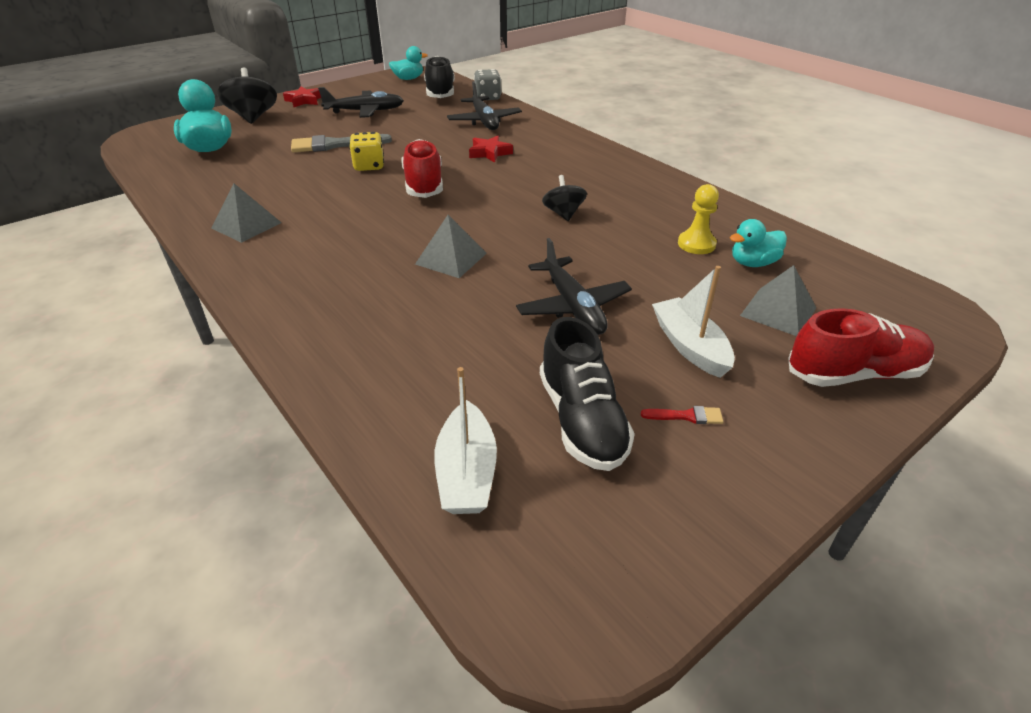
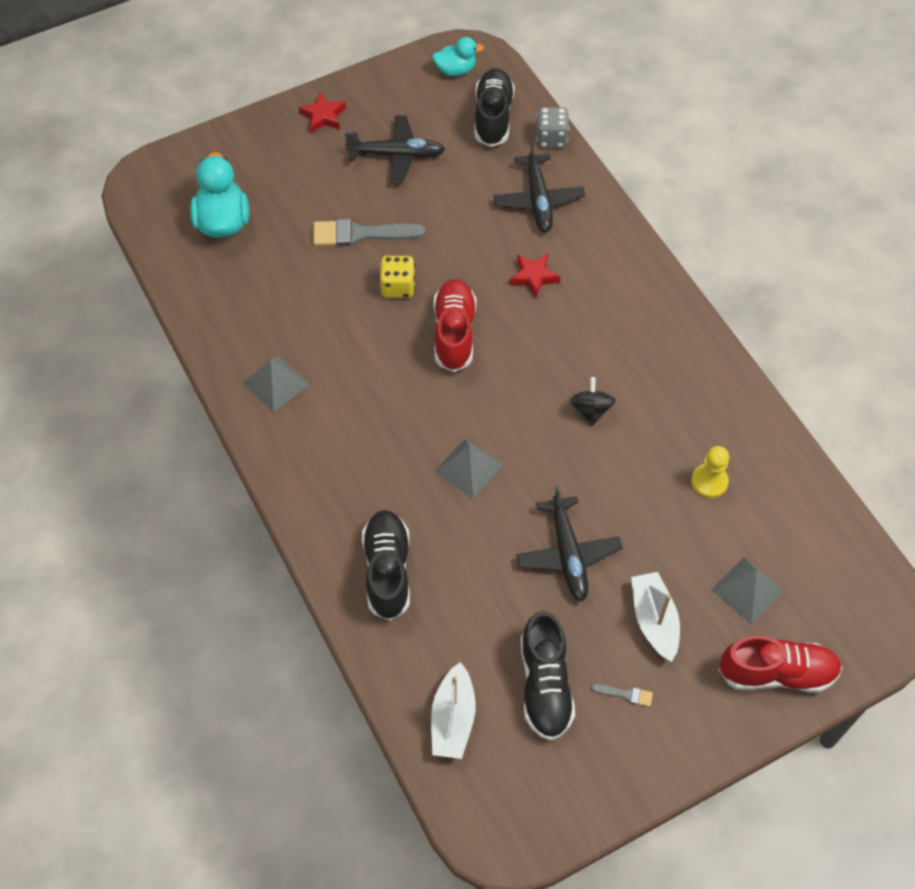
camera: 10 degrees right, 20 degrees up
black spinning top [217,67,277,124] -> none
red brush [641,406,724,424] -> grey brush [591,684,653,707]
turquoise duck [730,219,787,267] -> none
none -> black shoe [362,510,410,621]

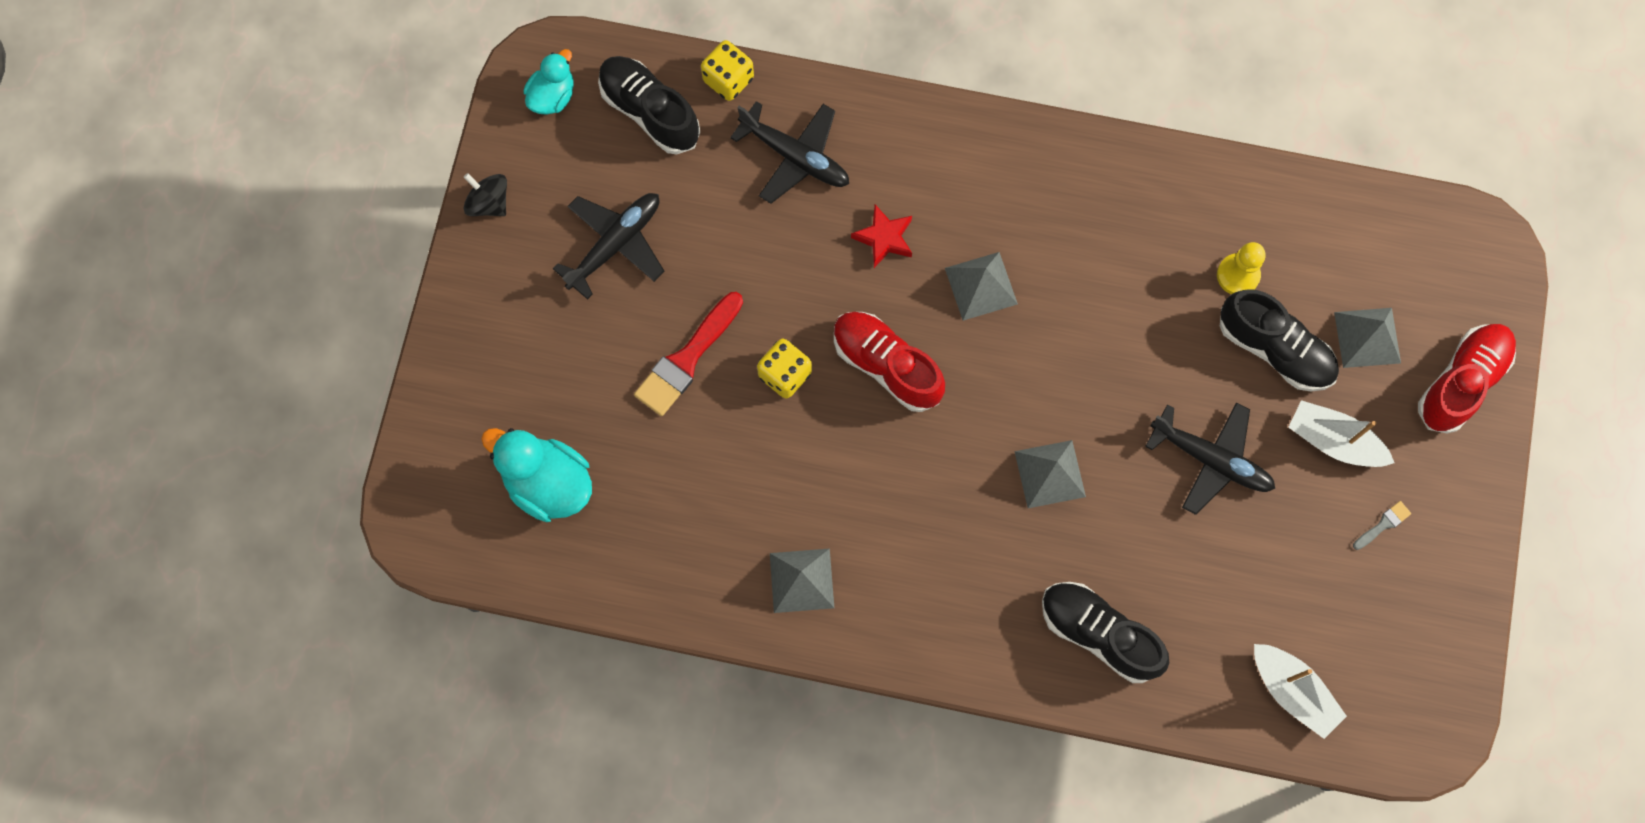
camera: 50 degrees left, 15 degrees up
red star [299,92,346,133] -> none
grey brush [313,219,425,246] -> red brush [634,292,743,416]
black shoe [520,611,575,741] -> black shoe moved to [1220,289,1339,391]
grey dice [536,107,569,148] -> yellow dice [701,40,754,101]
black spinning top [569,377,616,426] -> black spinning top moved to [463,173,507,216]
none -> grey pyramid [945,252,1018,321]

